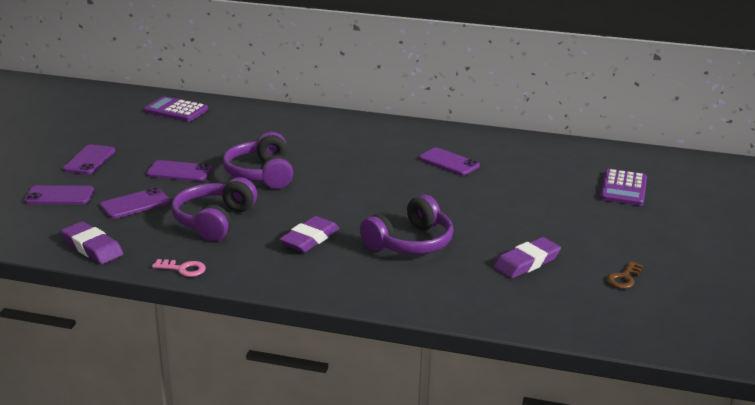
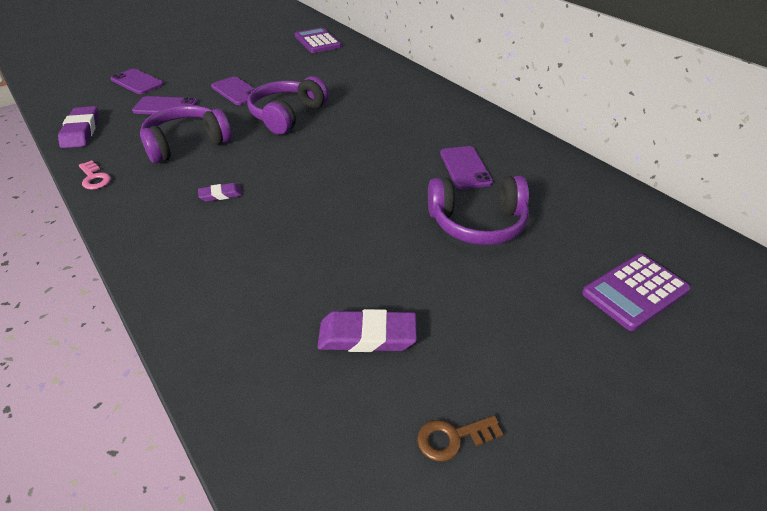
camera: 40 degrees right, 15 degrees up
purple phone [63,144,115,174] -> none
purple eraser [279,216,339,252] -> purple eraser [198,183,242,202], size x0.56
purple headphones [360,195,453,254] -> purple headphones moved to [428,176,529,245]

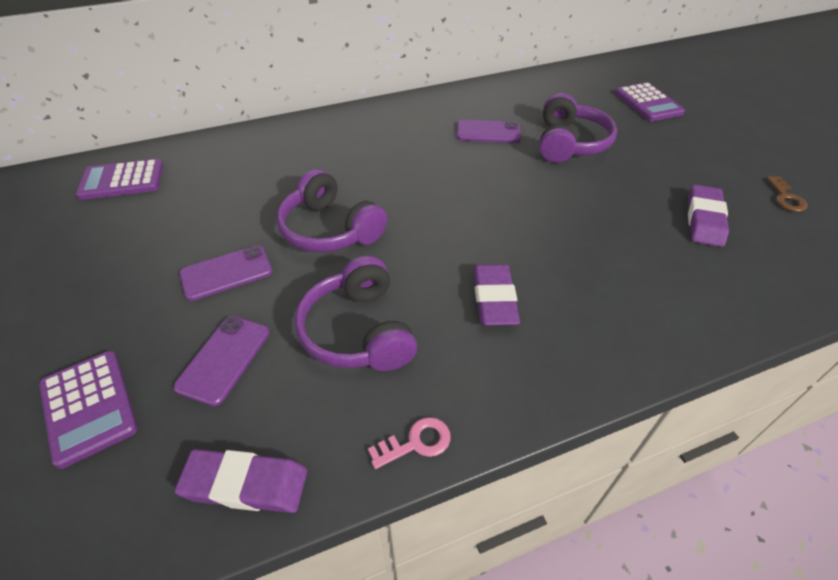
camera: 75 degrees left, 5 degrees up
purple phone [111,69,164,94] -> purple calculator [39,351,138,469]
purple eraser [198,183,242,202] -> purple eraser [473,264,520,325], size x1.79

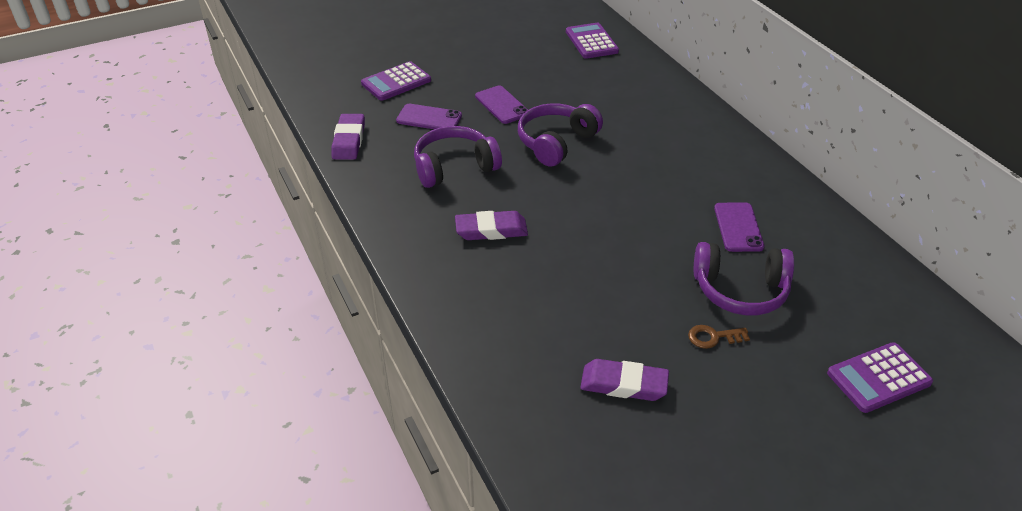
camera: 85 degrees right, 5 degrees down
pink key [368,417,450,469] -> none
brown key [766,176,808,212] -> brown key moved to [688,325,750,349]

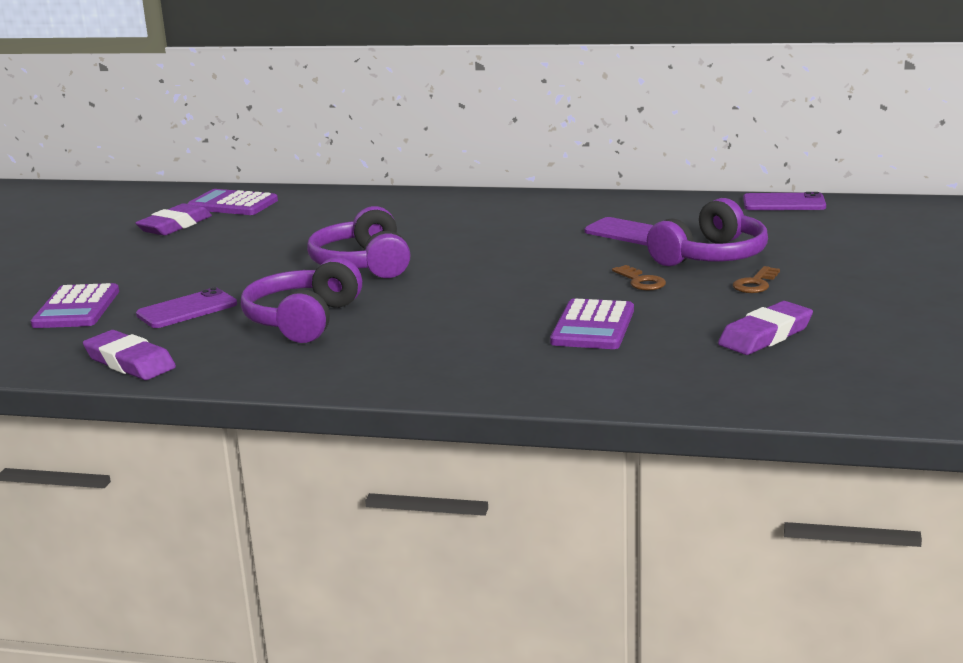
camera: 50 degrees left, 20 degrees down
purple eraser [455,211,528,240] -> purple eraser moved to [135,203,212,236]
purple phone [475,85,528,124] -> purple phone moved to [743,192,826,210]
purple calculator [827,342,933,413] -> purple calculator moved to [550,298,634,349]
none -> brown key [612,265,666,291]

